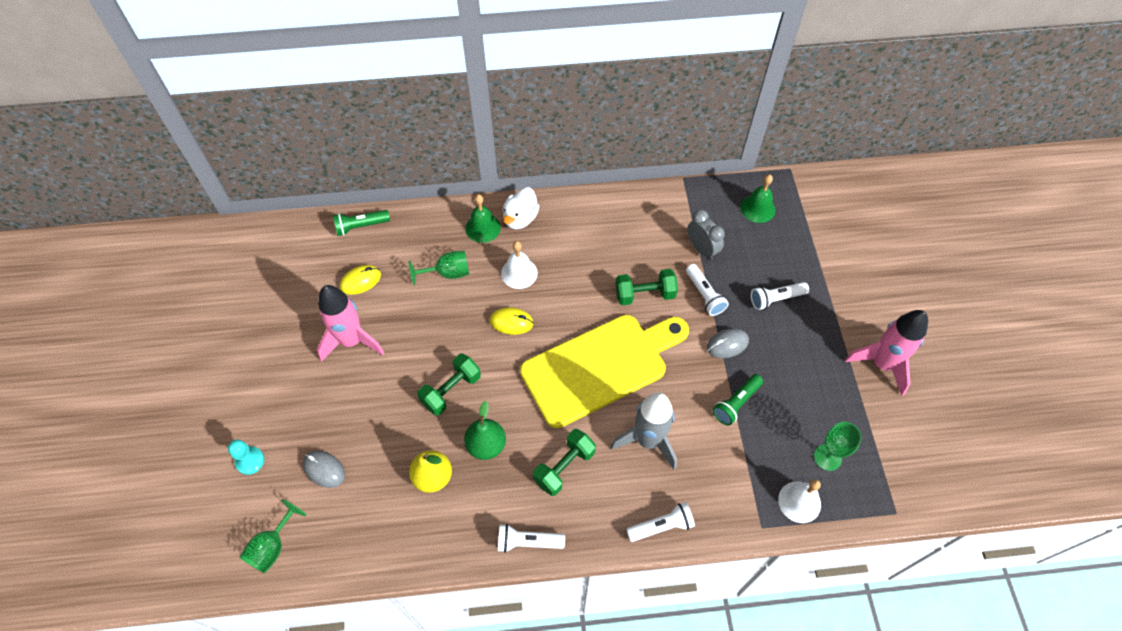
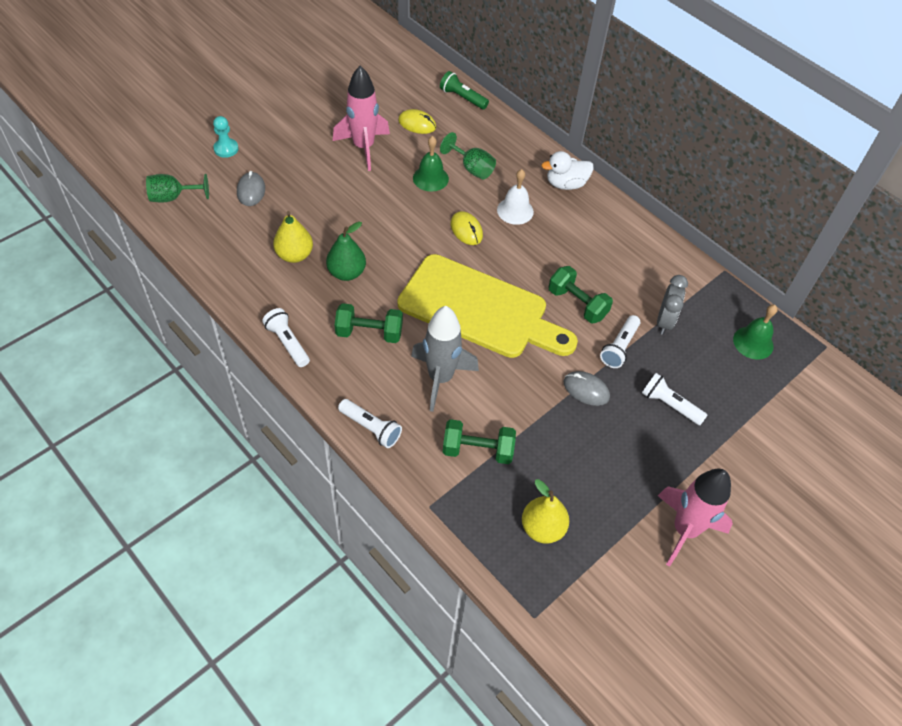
camera: 50 degrees right, 5 degrees down
green dumbbell [417,354,481,415] -> green dumbbell moved to [443,419,516,464]
green bell [465,194,501,243] -> green bell moved to [413,136,449,192]
green flashlight [713,374,763,425] -> none
white bell [778,479,821,523] -> none
green goblet [814,422,862,471] -> yellow pear [522,479,569,544]

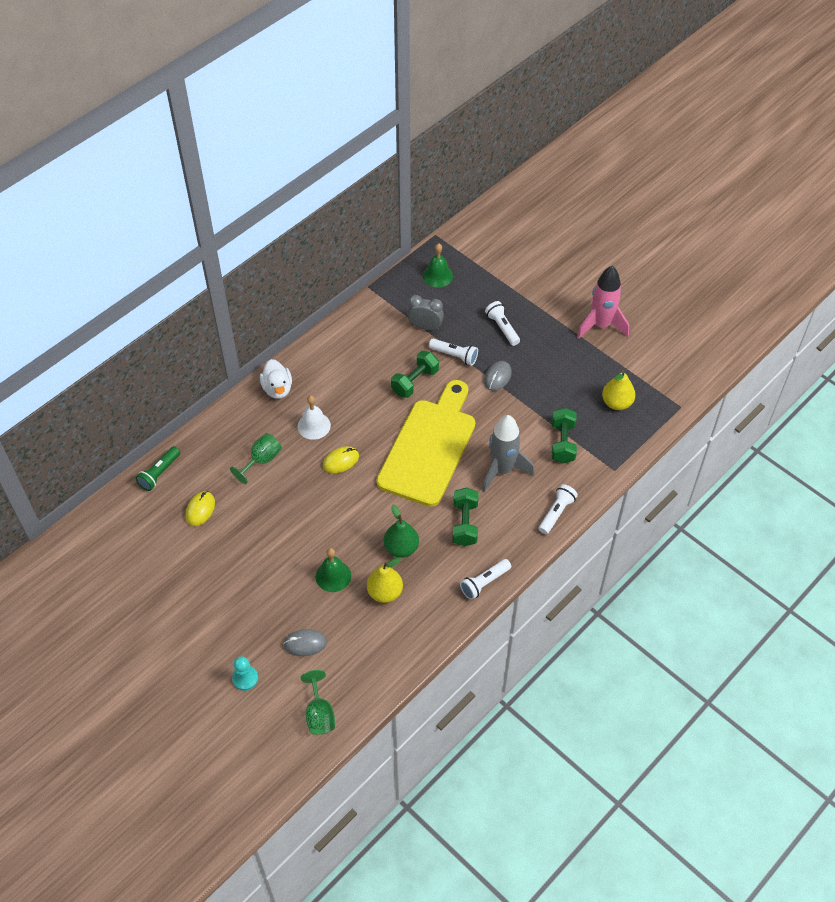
camera: 90 degrees left, 0 degrees up
pink rocket [333,66,390,171] -> none
green bell [413,136,449,192] -> green bell moved to [316,548,351,592]
white flashlight [642,373,707,425] -> white flashlight turned 120 degrees clockwise [485,301,520,346]

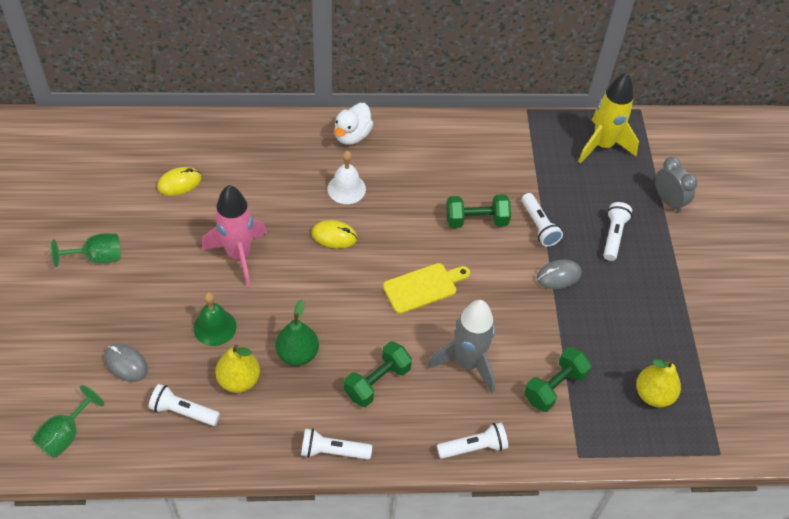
camera: 40 degrees right, 0 degrees up
green flashlight [136,446,180,491] -> none
green goblet [230,433,282,484] -> green goblet moved to [51,233,121,267]
turquoise pawn [232,656,258,691] -> none
yellow cutting board [376,380,475,507] -> yellow cutting board [383,263,470,314], size x0.48
grey clock [408,295,444,330] -> grey clock moved to [655,157,698,212]
green bell [423,243,453,287] -> yellow rocket [578,73,639,163]
pink rocket [577,266,629,339] -> pink rocket moved to [202,185,267,286]
none -> white flashlight [149,384,220,426]

